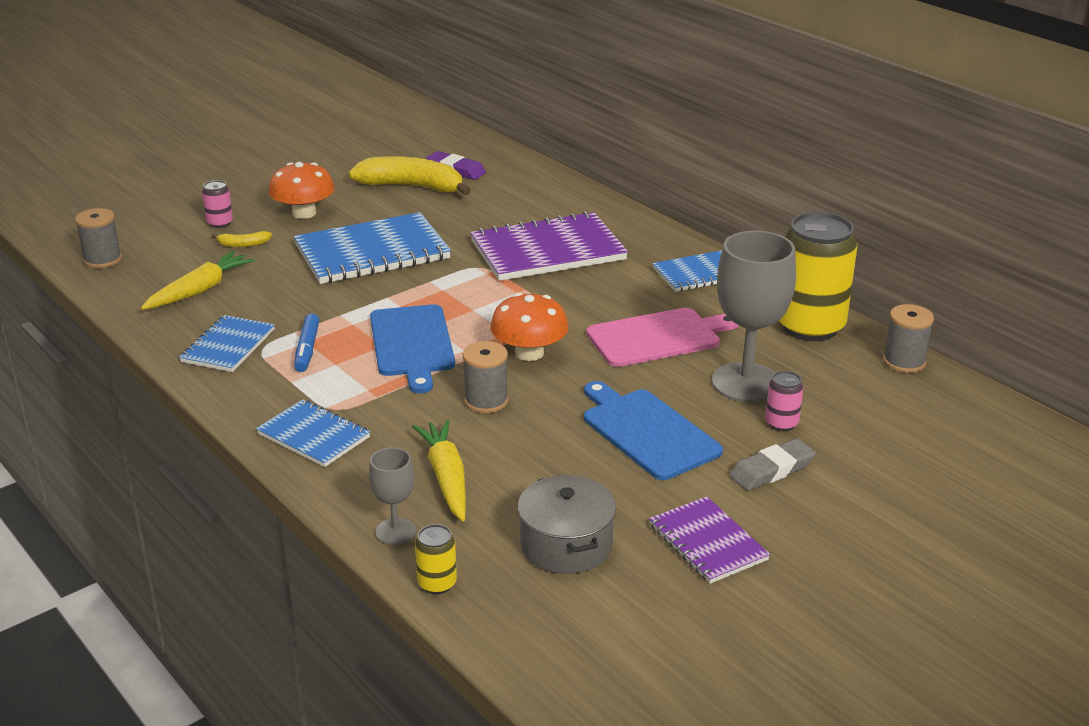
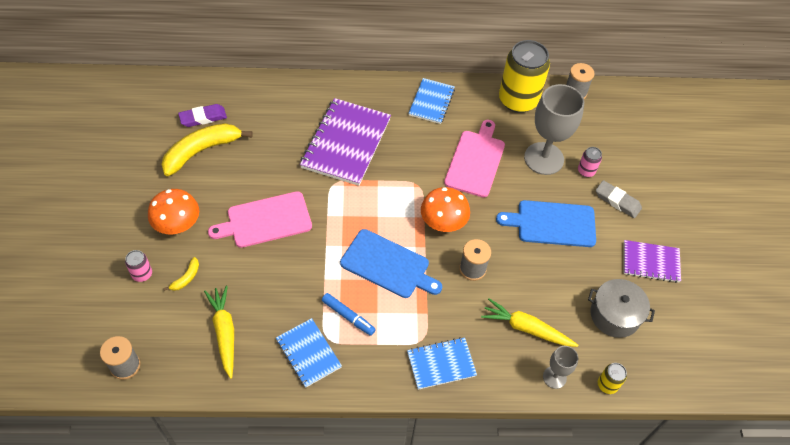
camera: 55 degrees left, 25 degrees up
blue notebook [294,212,451,284] -> pink cutting board [208,191,312,248]
grey eraser [729,438,816,491] -> grey eraser turned 60 degrees counterclockwise [596,180,642,218]

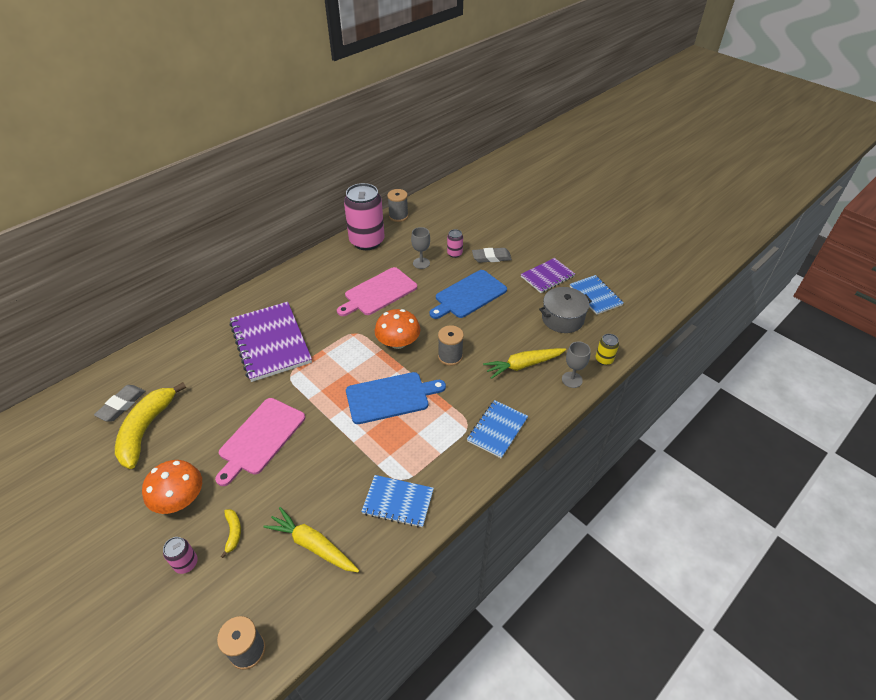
camera: 40 degrees left, 10 degrees down
purple eraser [178,104,227,127] -> grey eraser [94,385,145,421]
blue marker [322,293,376,336] -> none
blue notebook [409,78,455,124] -> blue notebook moved to [570,275,623,315]
pink cutting board [444,120,505,197] -> pink cutting board turned 105 degrees counterclockwise [337,267,417,316]
yellow can [499,40,550,113] -> pink can [344,183,385,250]
grey goblet [524,84,584,175] -> grey goblet [411,227,430,269], size x0.50

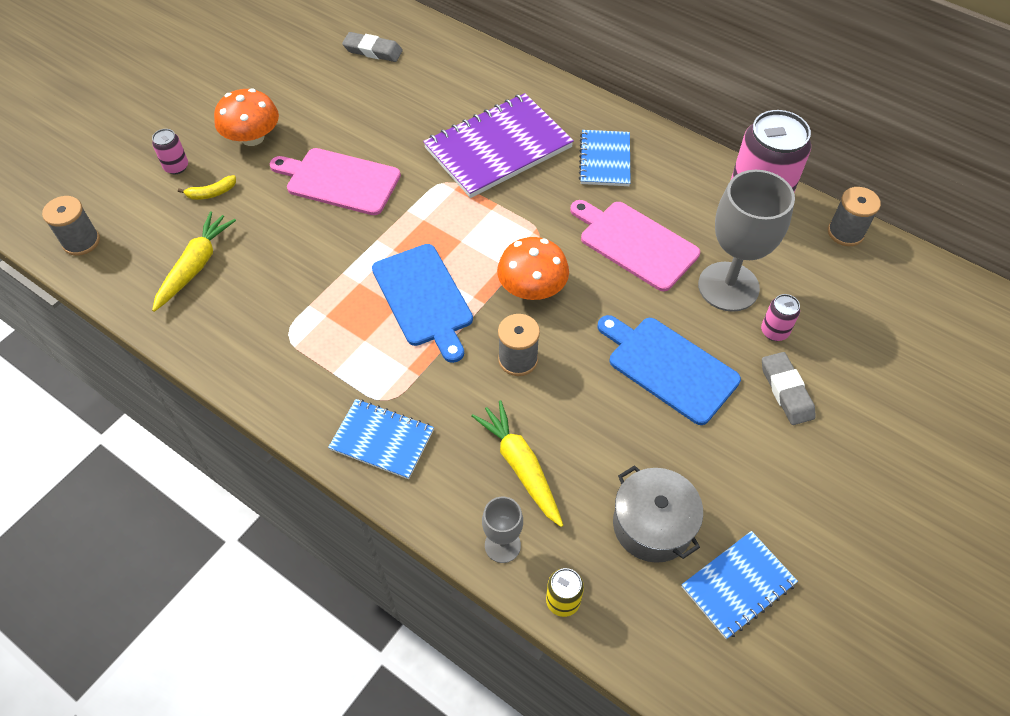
camera: 80 degrees right, 10 degrees up
yellow banana [115,382,186,469] -> none
blue notebook [361,475,434,528] -> blue notebook moved to [579,130,630,186]
grey goblet [411,227,430,269] -> grey goblet [698,170,795,312], size x1.99
purple notebook [521,258,575,293] -> none

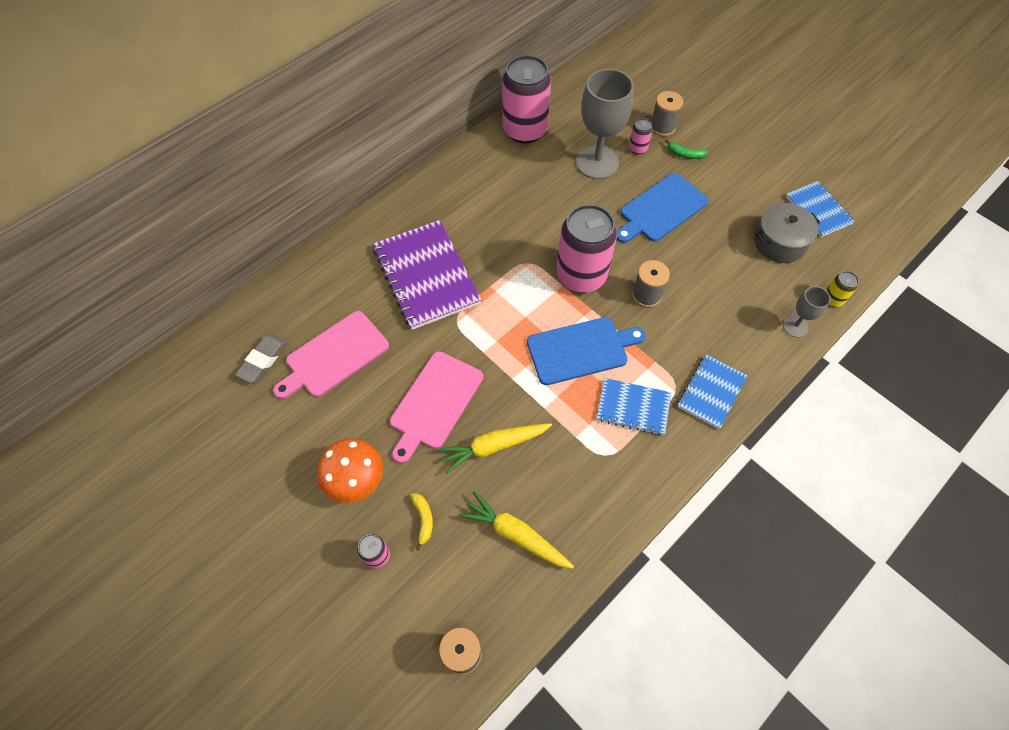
camera: 80 degrees left, 5 degrees up
yellow carrot [471,400,563,527] -> yellow carrot moved to [437,423,552,474]
orange mushroom [497,237,569,300] -> pink can [557,204,617,293]
pink cutting board [570,200,700,291] -> pink cutting board moved to [273,311,389,399]
blue notebook [579,130,630,186] -> blue notebook moved to [597,378,671,435]
grey eraser [762,352,816,425] -> green banana [665,139,708,159]
grey spool [828,187,881,246] -> grey spool moved to [651,91,683,137]

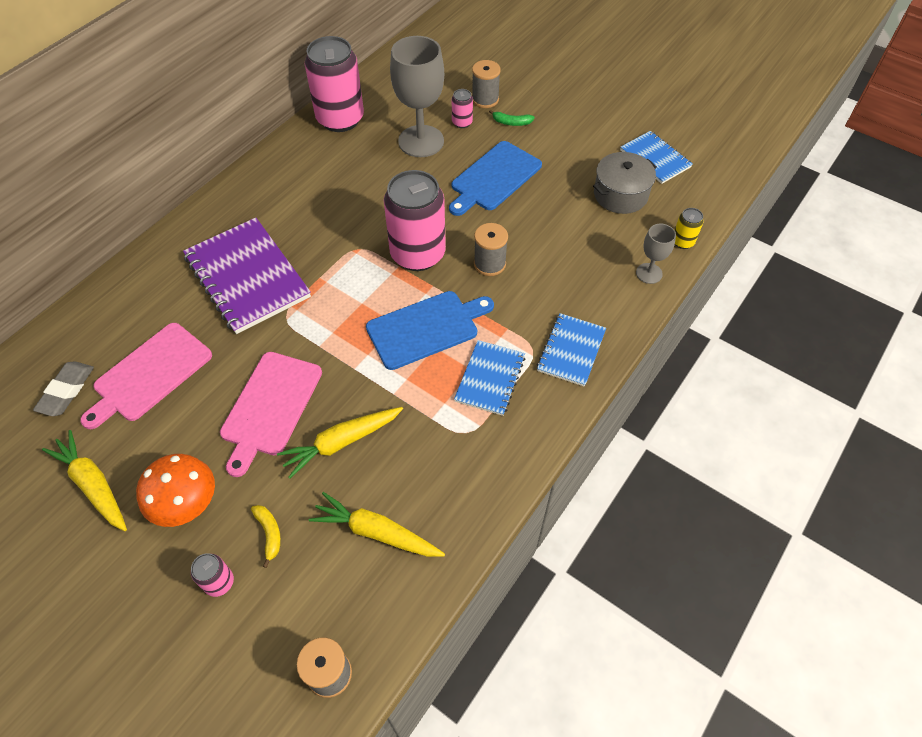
camera: 10 degrees left, 5 degrees down
blue notebook [597,378,671,435] -> blue notebook turned 75 degrees counterclockwise [454,340,525,416]
none -> yellow carrot [42,430,127,531]

